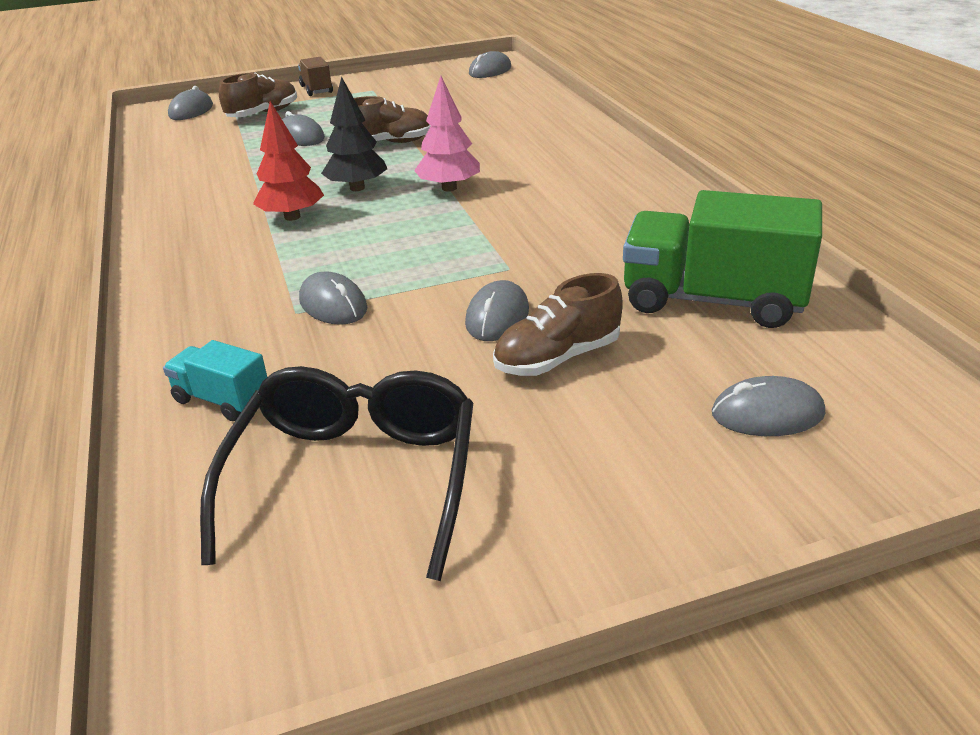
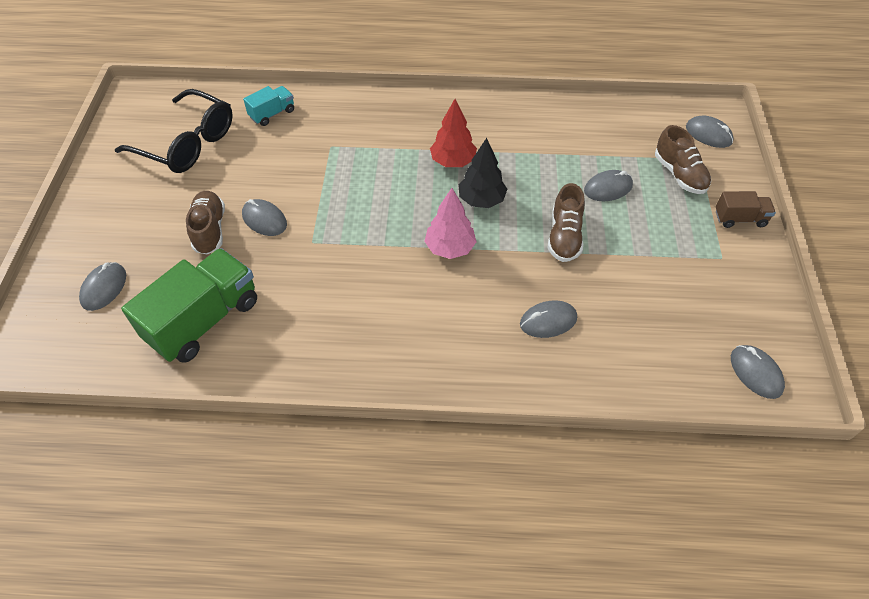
camera: 110 degrees right, 20 degrees up
grey mouse [299,271,367,325] -> grey mouse moved to [520,300,577,338]

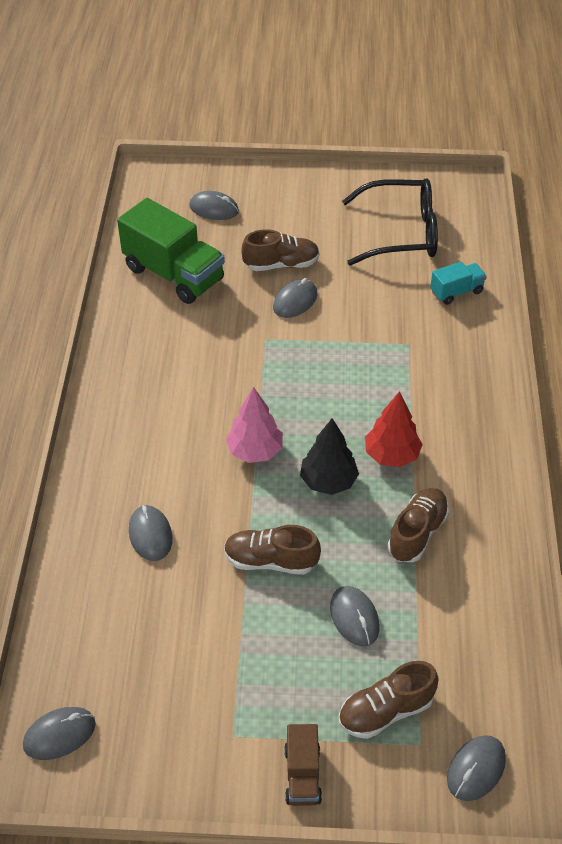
camera: 90 degrees right, 5 degrees down
black glasses [115,89,233,173] -> black glasses turned 120 degrees counterclockwise [342,178,438,266]
turquoise truck [243,86,294,126] -> turquoise truck turned 75 degrees counterclockwise [430,262,487,305]
none -> brown shoe [387,488,449,562]

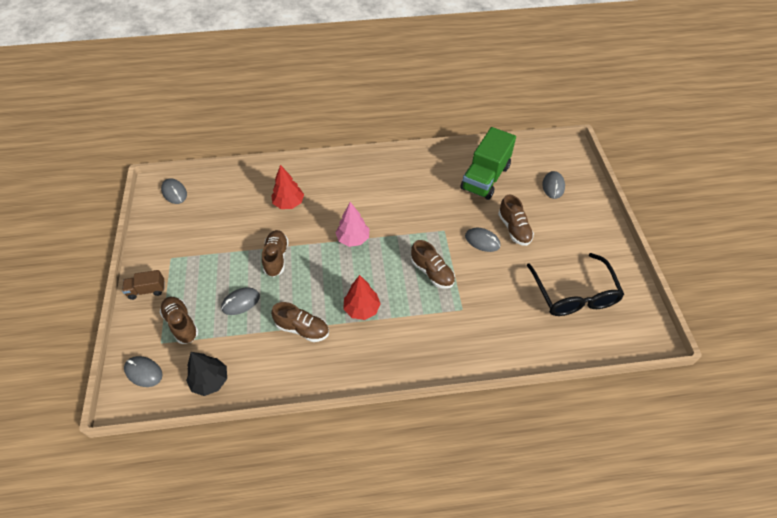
camera: 80 degrees right, 5 degrees up
grey mouse [129,505,172,561] -> red tree [271,165,304,209]
black tree [300,418,359,495] -> black tree moved to [186,352,227,396]
turquoise truck [430,262,487,305] -> none
none -> brown shoe [411,240,455,289]

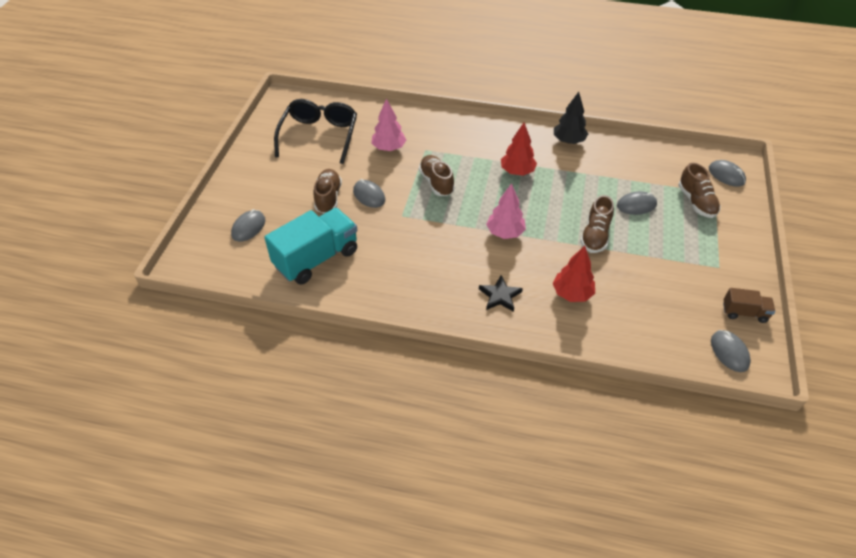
camera: 160 degrees left, 5 degrees down
brown truck [122,270,165,300] -> brown truck moved to [723,288,775,323]
black tree [186,352,227,396] -> black tree moved to [554,92,588,144]
brown shoe [271,302,329,342] -> none
green truck [461,127,516,200] -> turquoise truck [264,208,357,285]
none -> pink tree [371,99,406,151]
none -> black star [479,275,523,312]

